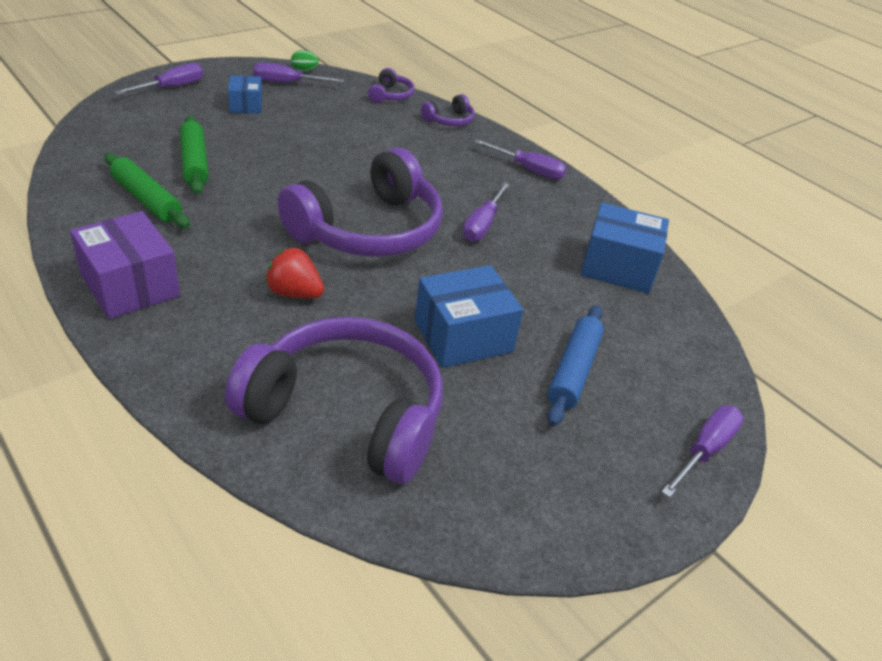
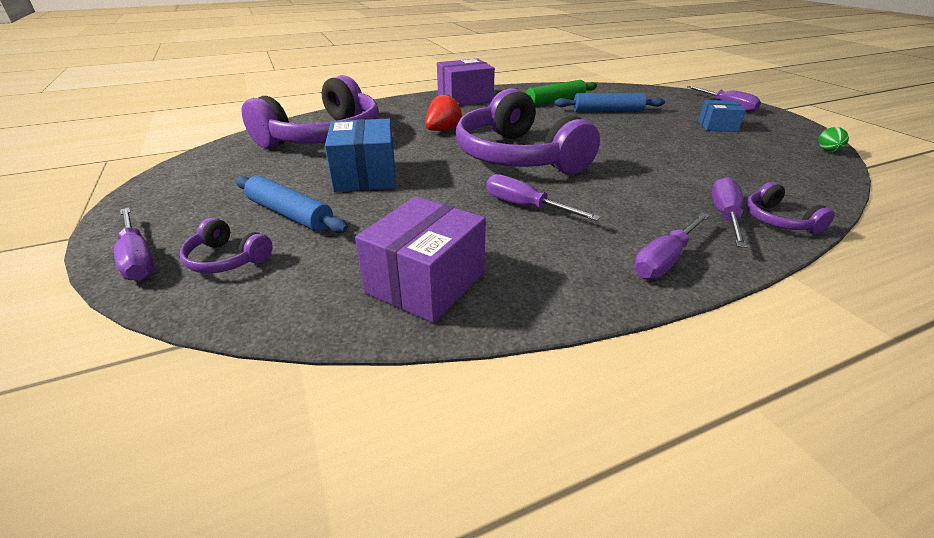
camera: 110 degrees right, 5 degrees down
green rolling pin [180,116,209,194] -> blue rolling pin [554,93,665,112]
purple screwdriver [253,62,344,83] -> purple screwdriver moved to [711,177,747,248]
purple headphones [368,68,415,103] -> purple headphones moved to [180,218,273,273]
blue box [581,203,669,293] -> purple box [355,196,486,323]

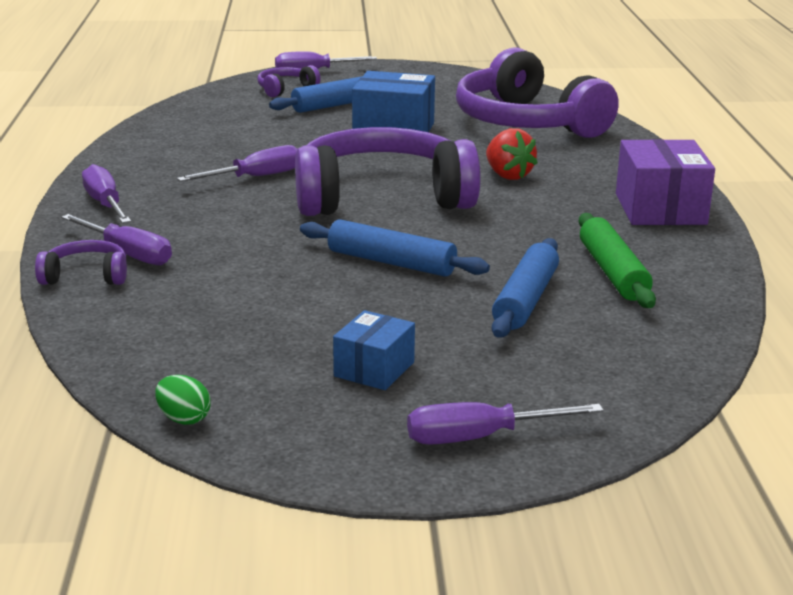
camera: 110 degrees right, 10 degrees down
purple box [355,196,486,323] -> none
none -> blue rolling pin [300,219,490,277]

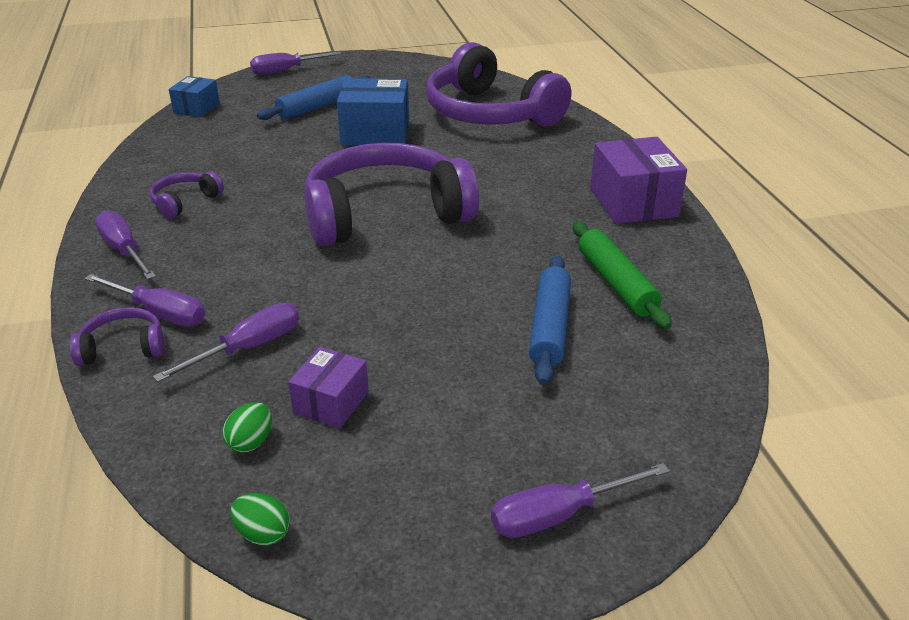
camera: 10 degrees left, 10 degrees up
purple screwdriver [177,145,298,182] -> purple screwdriver moved to [153,303,299,382]
purple headphones [258,65,321,97] -> purple headphones moved to [150,171,224,218]
blue rolling pin [300,219,490,277] -> none
blue box [333,310,415,390] -> blue box moved to [169,76,220,117]
red strawberry [486,128,538,180] -> none
none -> green egg [222,402,272,453]
none -> purple box [288,347,369,429]

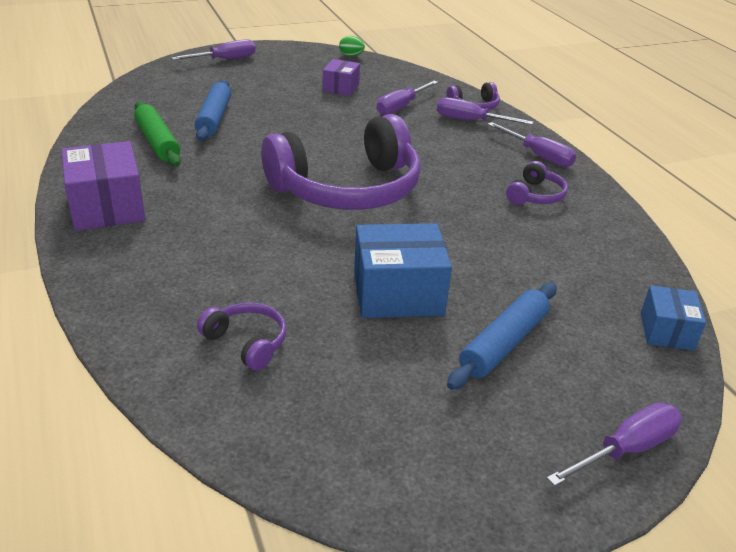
camera: 170 degrees right, 0 degrees up
green egg [222,402,272,453] -> none
purple headphones [426,42,571,126] -> purple headphones [197,302,287,371], size x0.42

